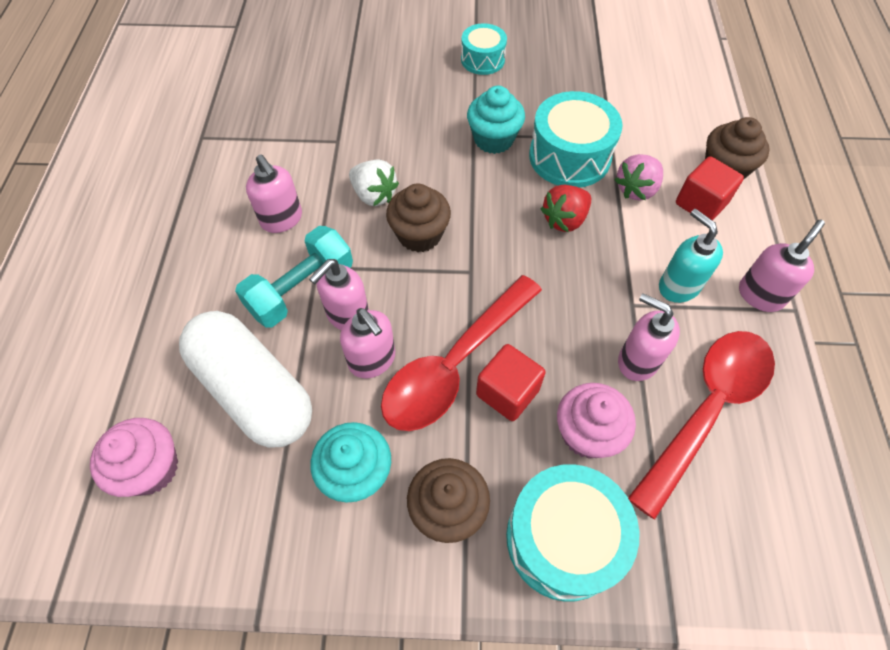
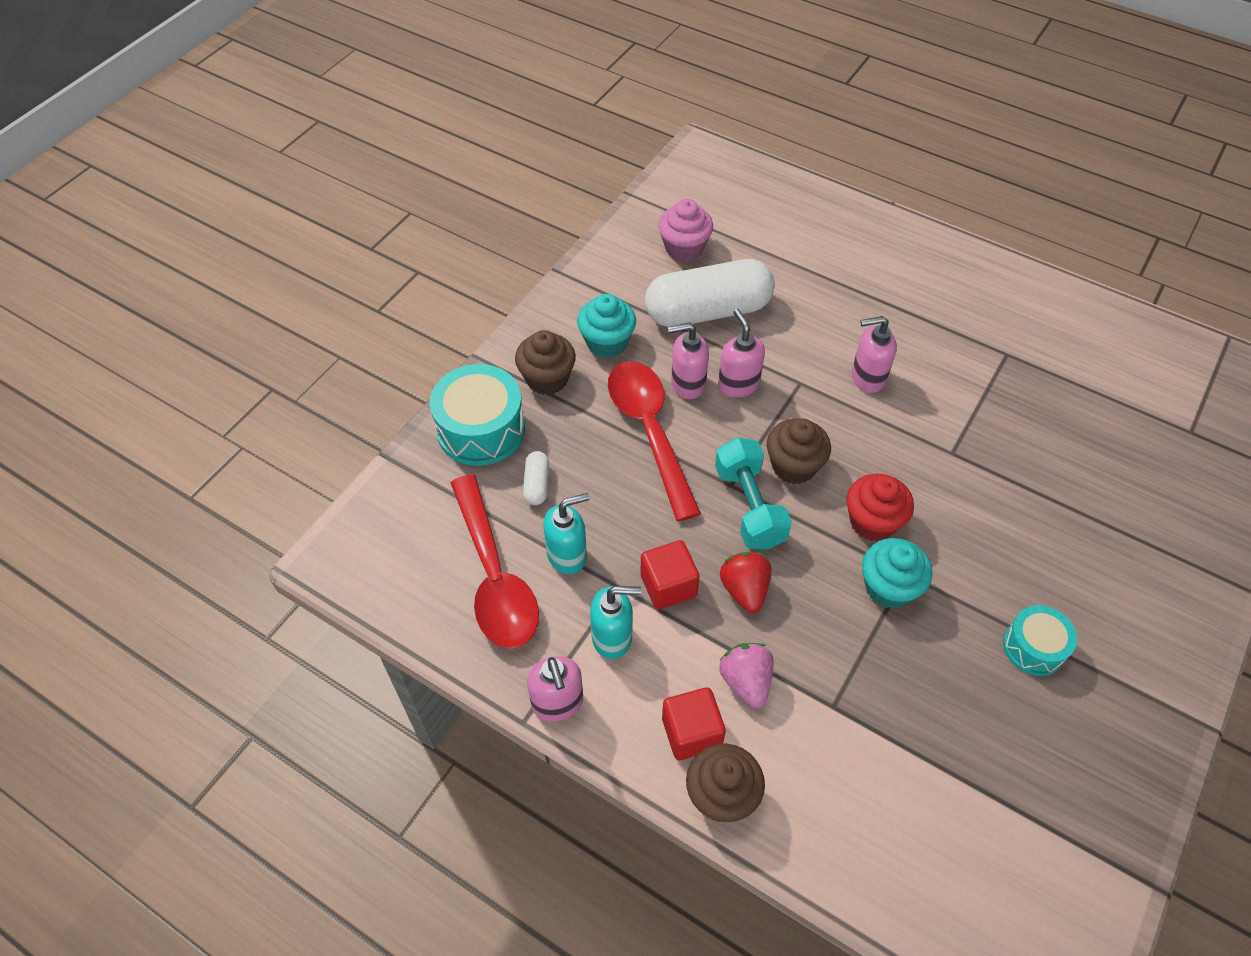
camera: 120 degrees right, 5 degrees down
turquoise dumbbell [235,226,353,327] -> turquoise dumbbell moved to [715,437,792,550]
white strawberry [349,160,399,206] -> none
red cube [476,344,546,421] -> red cube moved to [640,540,700,610]
turquoise drum [529,91,623,188] -> none
pink cupcake [557,383,636,459] -> white capsule [523,451,549,505]
pink soap dispenser [618,293,680,381] -> turquoise soap dispenser [543,493,590,574]
none -> red cupcake [847,474,914,541]

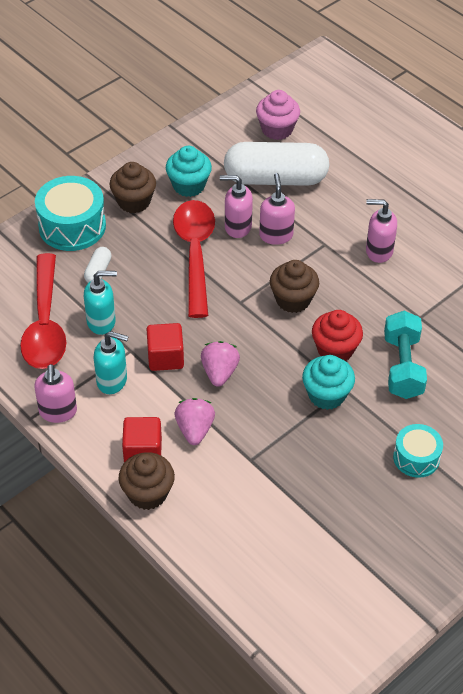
camera: 15 degrees right, 5 degrees down
turquoise dumbbell [715,437,792,550] -> turquoise dumbbell moved to [384,311,427,399]
red strawberry [720,552,771,613] -> pink strawberry [201,341,240,387]

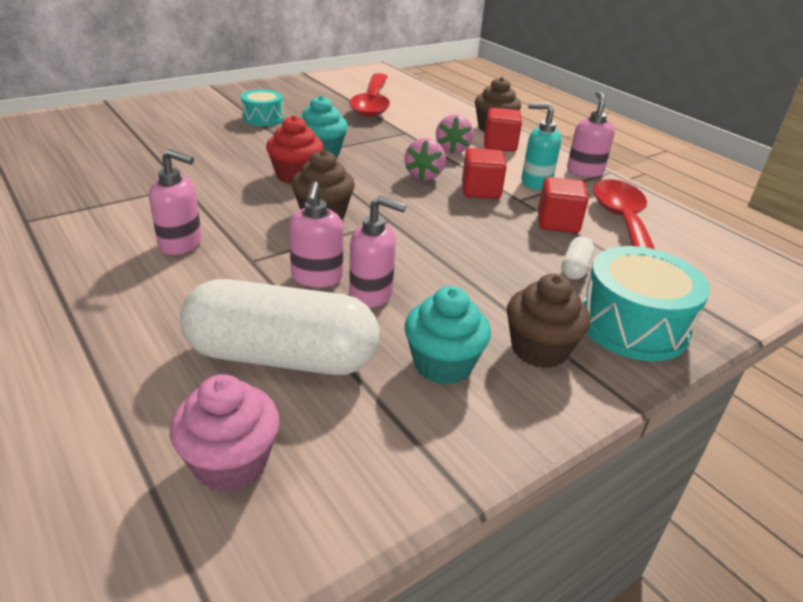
camera: 175 degrees left, 15 degrees down
turquoise soap dispenser [84,271,117,335] -> red cube [538,177,588,233]
red spoon [173,200,215,318] -> red spoon moved to [349,73,390,117]
turquoise dumbbell [384,311,427,399] -> none

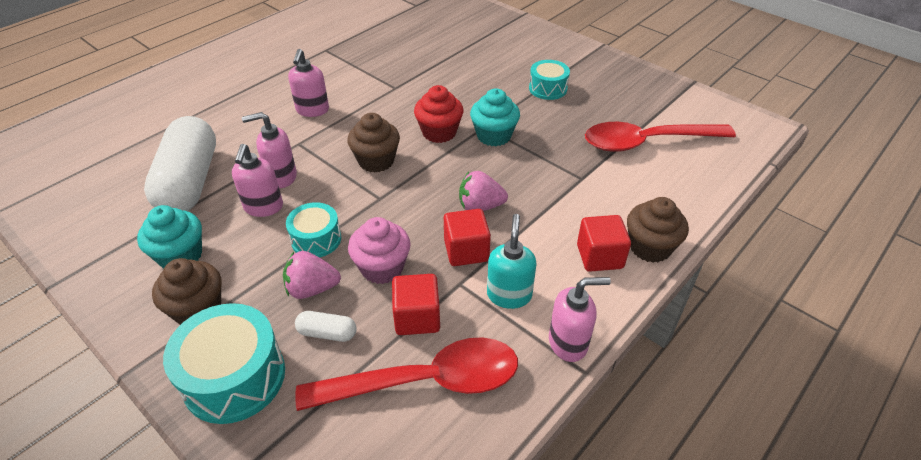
camera: 80 degrees right, 10 degrees up
pink cupcake [169,374,279,492] -> pink cupcake moved to [348,217,411,284]
pink strawberry [436,114,474,154] -> pink strawberry moved to [283,251,341,299]
none -> turquoise drum [286,202,341,257]

